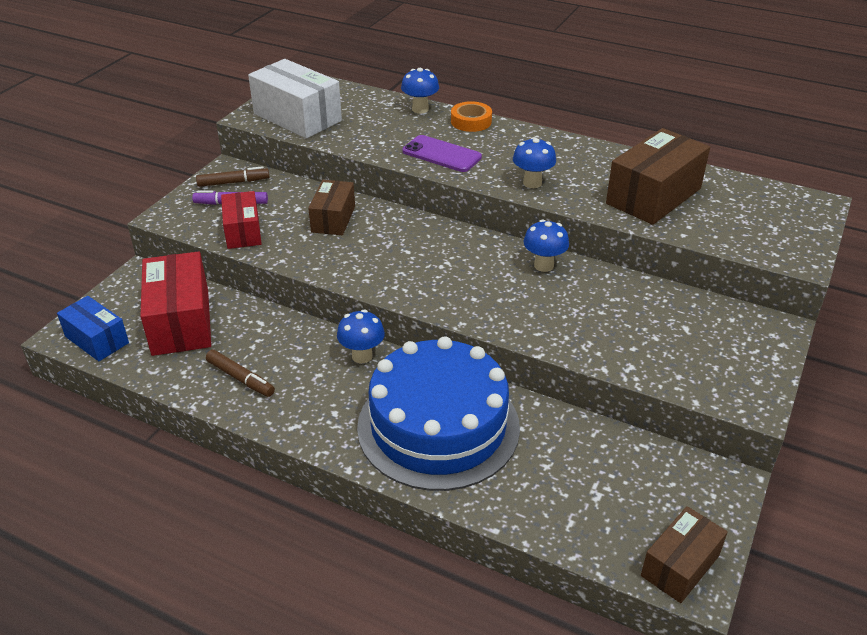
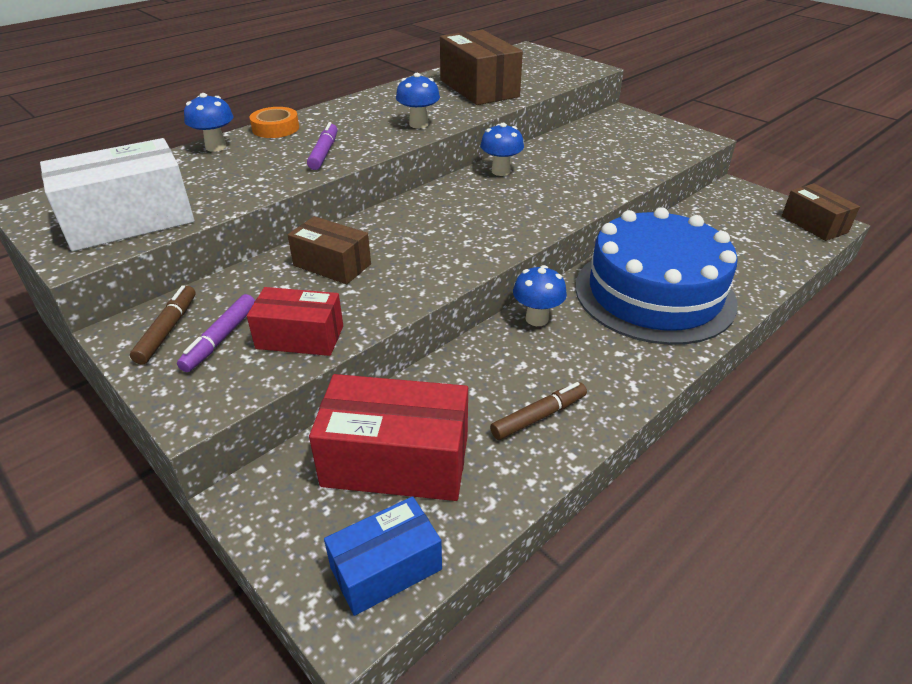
camera: 70 degrees left, 0 degrees up
purple phone [402,135,482,172] -> purple marker [307,122,338,170]

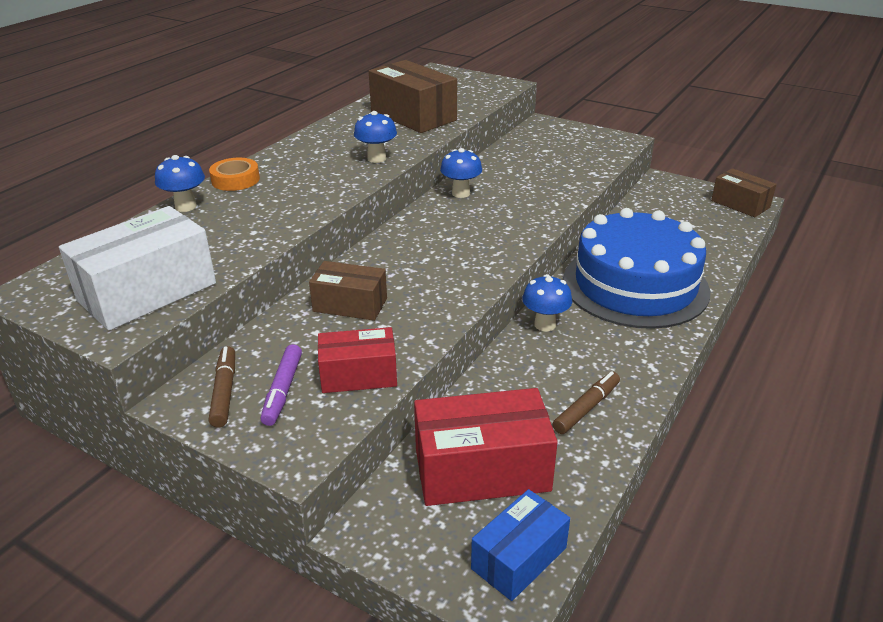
camera: 15 degrees left, 5 degrees down
purple marker [307,122,338,170] -> none

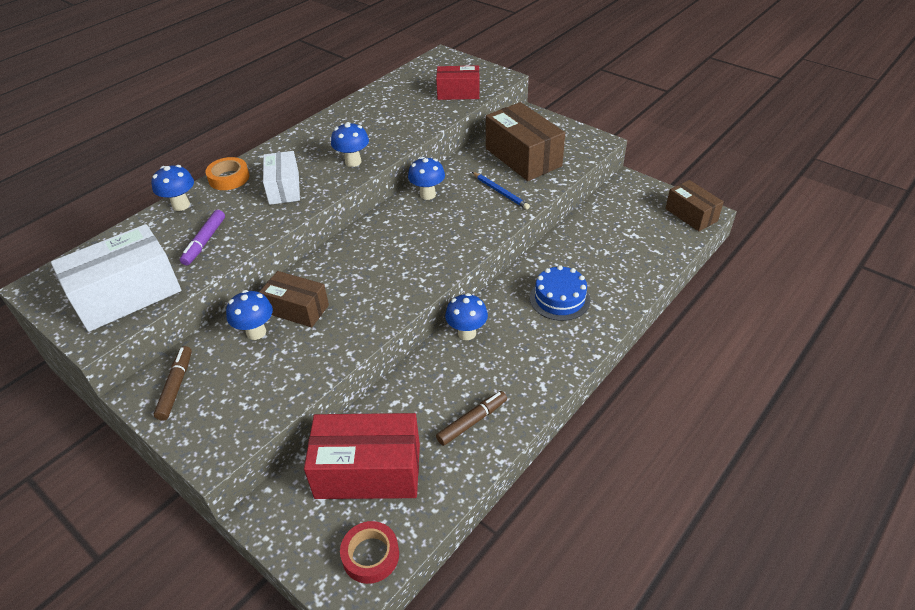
camera: 10 degrees right, 10 degrees up
purple marker [261,344,302,426] -> purple marker moved to [180,210,225,266]
red box [318,327,397,393] -> red box moved to [436,66,480,100]
brown box [369,60,457,133] -> brown box moved to [486,102,565,181]
blue box [471,489,570,601] -> red tape [340,521,399,584]
blue cake [563,208,710,329] -> blue cake [530,265,590,321], size x0.48
none -> blue mushroom [226,290,273,340]
none -> white box [263,151,300,205]
none -> blue pencil [472,172,530,209]

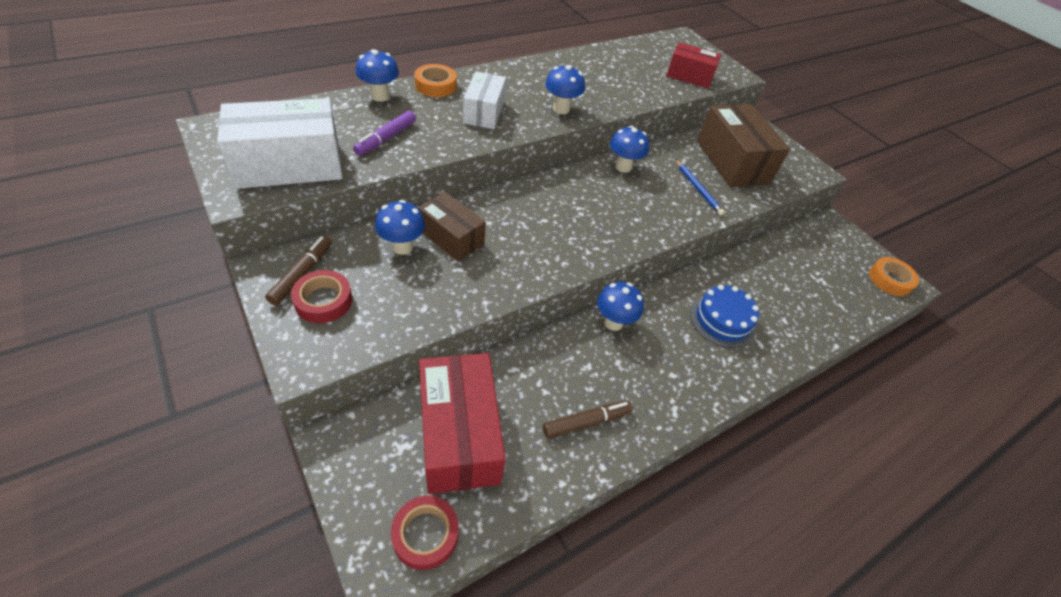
camera: 10 degrees right, 5 degrees up
red box [304,413,420,499] -> red box turned 60 degrees clockwise [419,353,506,494]
brown box [665,180,724,231] -> orange tape [869,257,919,296]
none -> red tape [291,270,352,323]

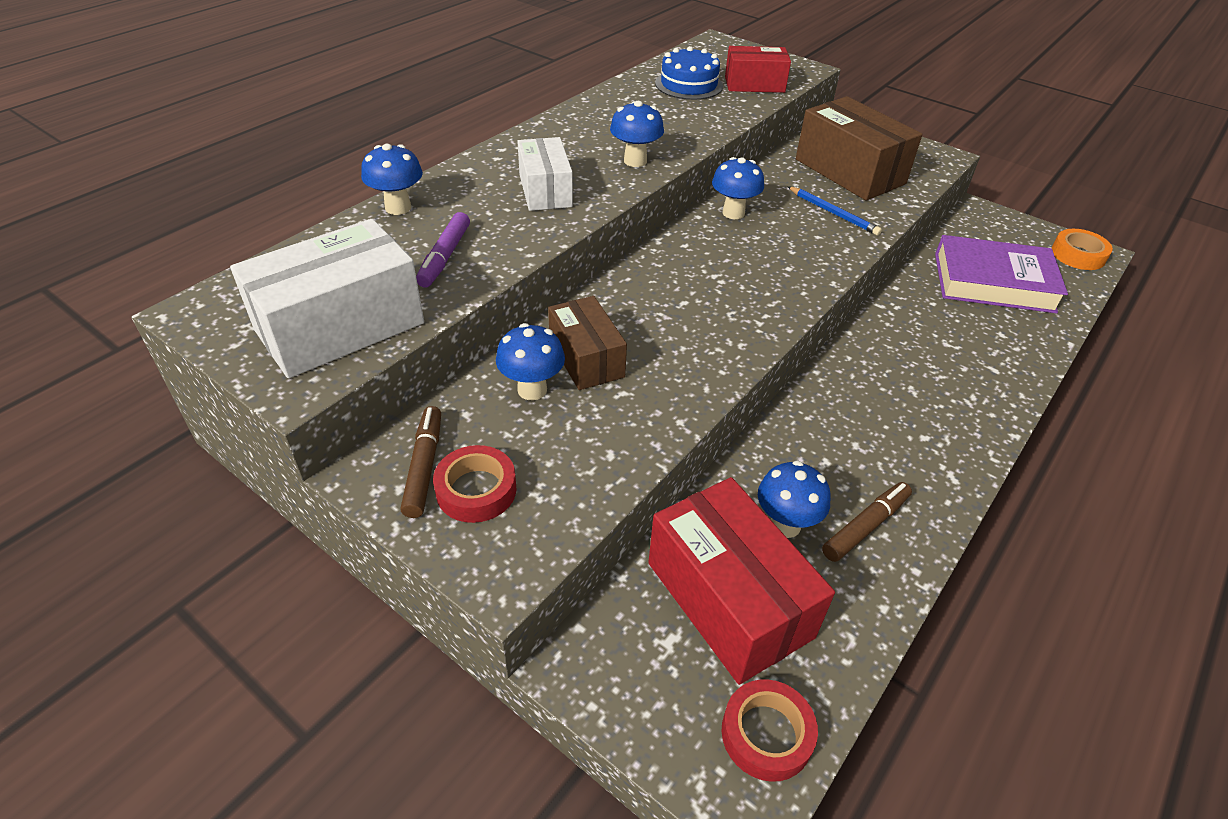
camera: 15 degrees left, 5 degrees down
orange tape [414,64,457,97] -> none
brown box [418,192,486,262] -> brown box turned 45 degrees clockwise [548,296,627,390]
blue mushroom [597,282,644,331] -> blue mushroom moved to [758,461,830,538]
blue cake [690,285,759,348] -> blue cake moved to [655,46,723,100]
none -> purple book [935,235,1068,313]

